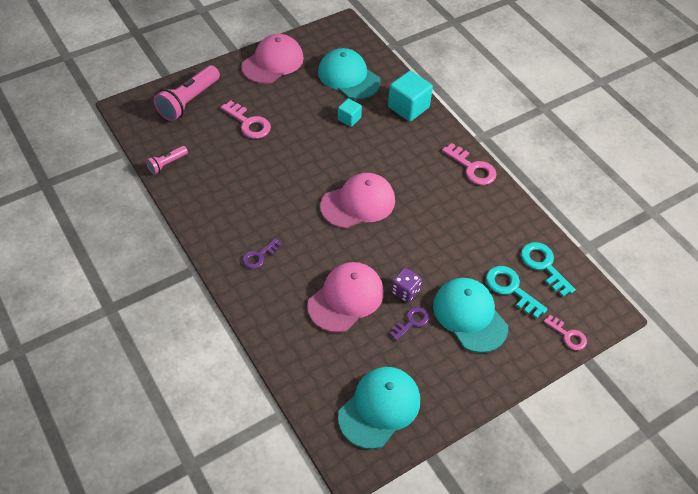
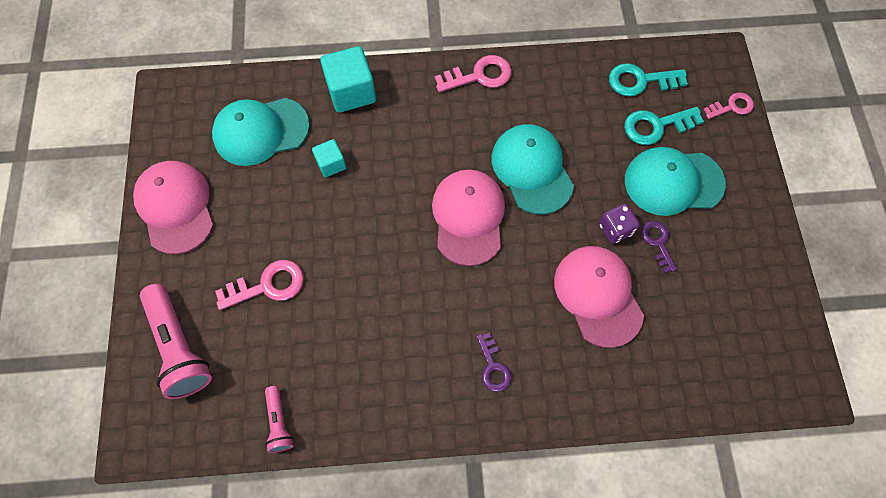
camera: 60 degrees left, 15 degrees up
turquoise cap [338,367,420,449] -> turquoise cap moved to [491,124,574,215]

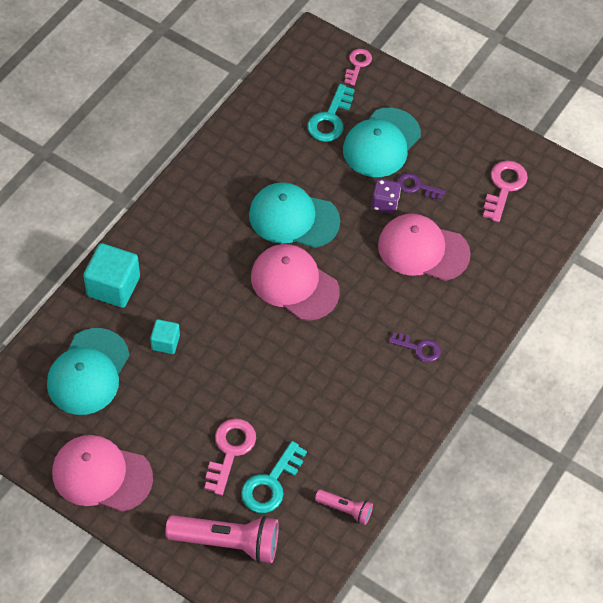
camera: 55 degrees left, 10 degrees down
pink key [435,55,512,92] -> pink key moved to [483,160,528,222]
turquoise key [609,63,688,97] -> turquoise key moved to [241,441,307,513]

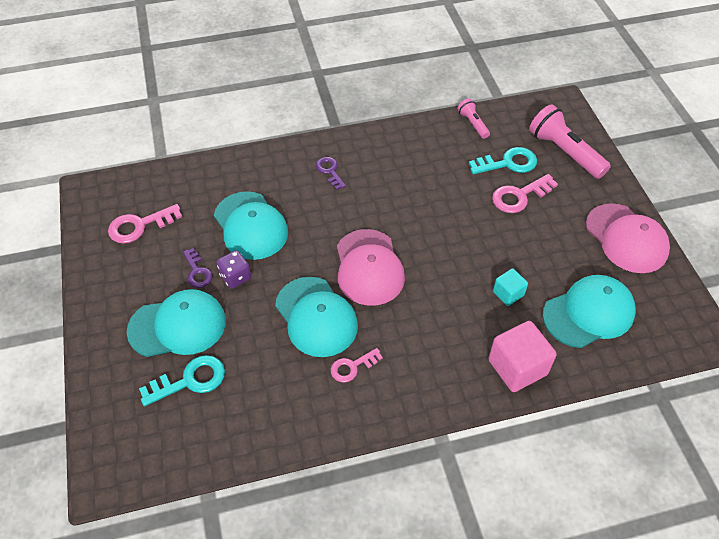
camera: 135 degrees left, 5 degrees down
turquoise cube [83,243,140,308] -> pink cube [488,321,557,392]
pink key [344,49,372,85] -> pink key moved to [331,348,383,383]
pink cap [378,214,471,281] -> turquoise cap [214,191,288,260]

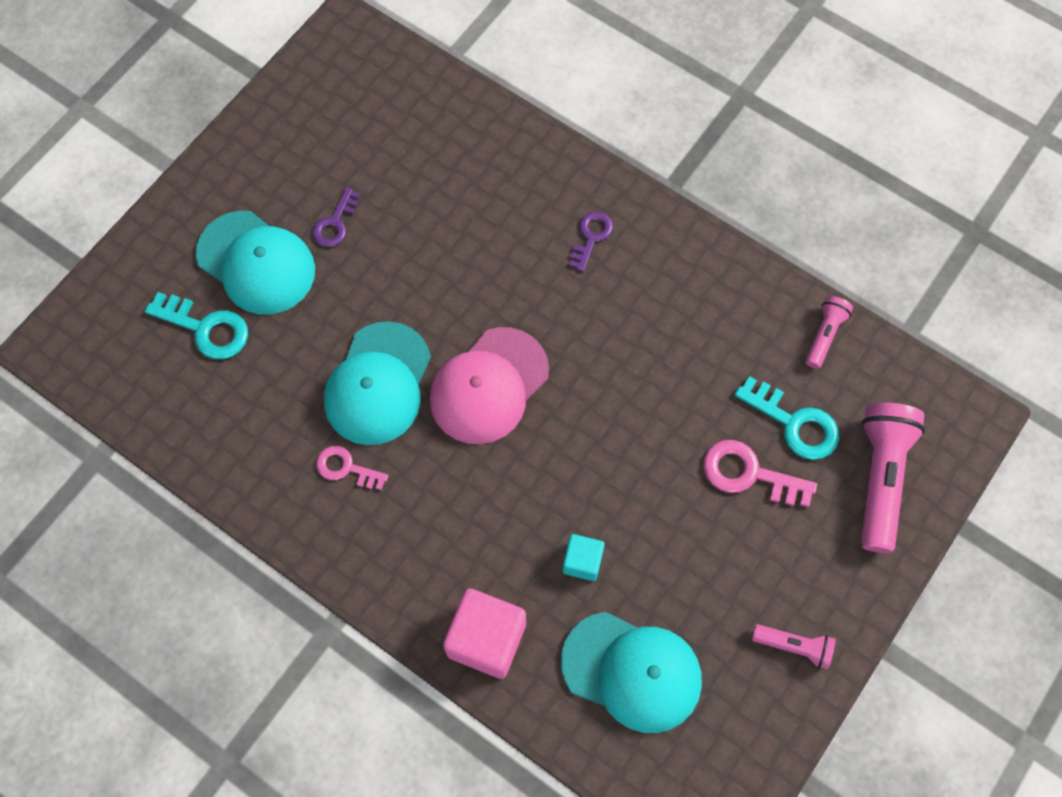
camera: 50 degrees right, 15 degrees up
pink key [108,204,182,244] -> none
turquoise cap [214,191,288,260] -> none
purple dice [216,250,251,289] -> none
pink cap [586,203,670,273] -> pink flashlight [752,624,836,670]

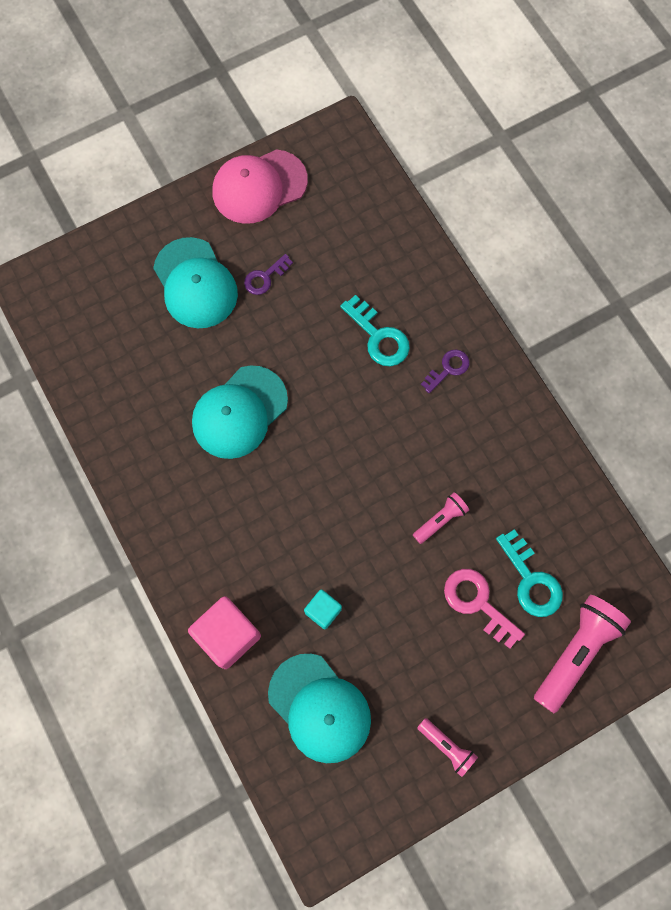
camera: 25 degrees right, 5 degrees up
turquoise key [145,292,248,359] -> turquoise key moved to [340,295,410,366]
pink key [316,446,389,490] -> none
pink cap [430,327,549,444] -> pink cap moved to [213,149,308,224]
pink flashlight [806,296,853,369] -> pink flashlight moved to [413,492,469,544]

